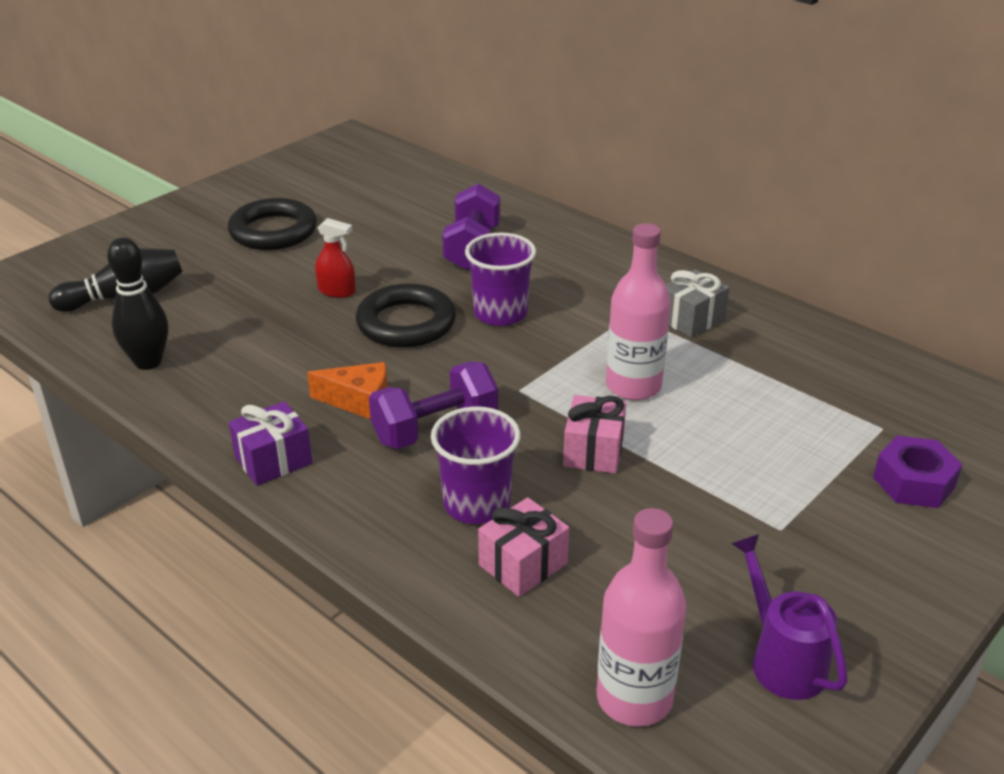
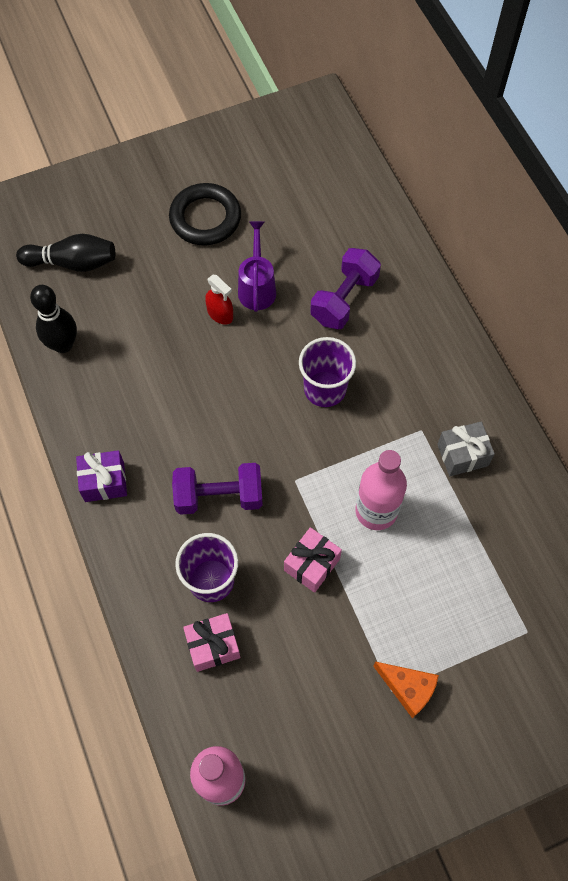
camera: 25 degrees right, 30 degrees up
orange cheese [307,362,387,419] -> orange cheese moved to [373,661,439,718]
black ring [356,283,456,348] -> none
purple watering can [731,534,848,700] -> purple watering can moved to [238,221,276,312]
purple nut [873,435,962,508] -> none

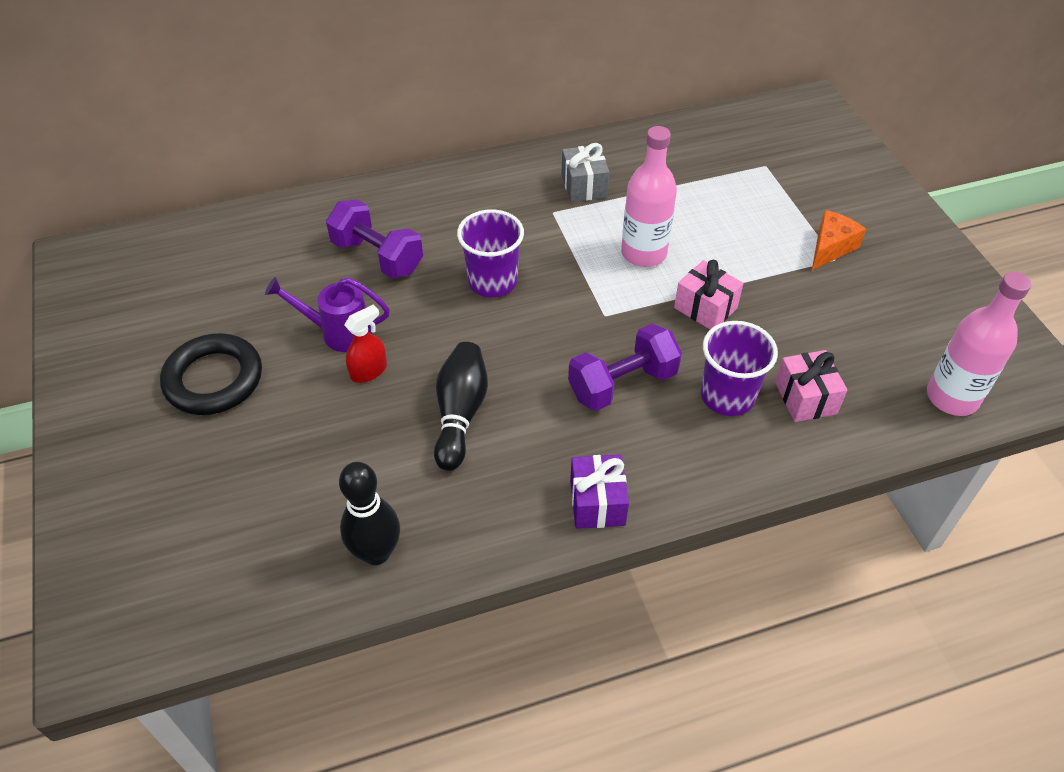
camera: 85 degrees left, 15 degrees down
black bowling pin [16,234,115,272] -> black bowling pin moved to [434,342,488,471]
purple dumbbell [172,463,263,515] -> purple dumbbell turned 60 degrees clockwise [568,323,682,411]

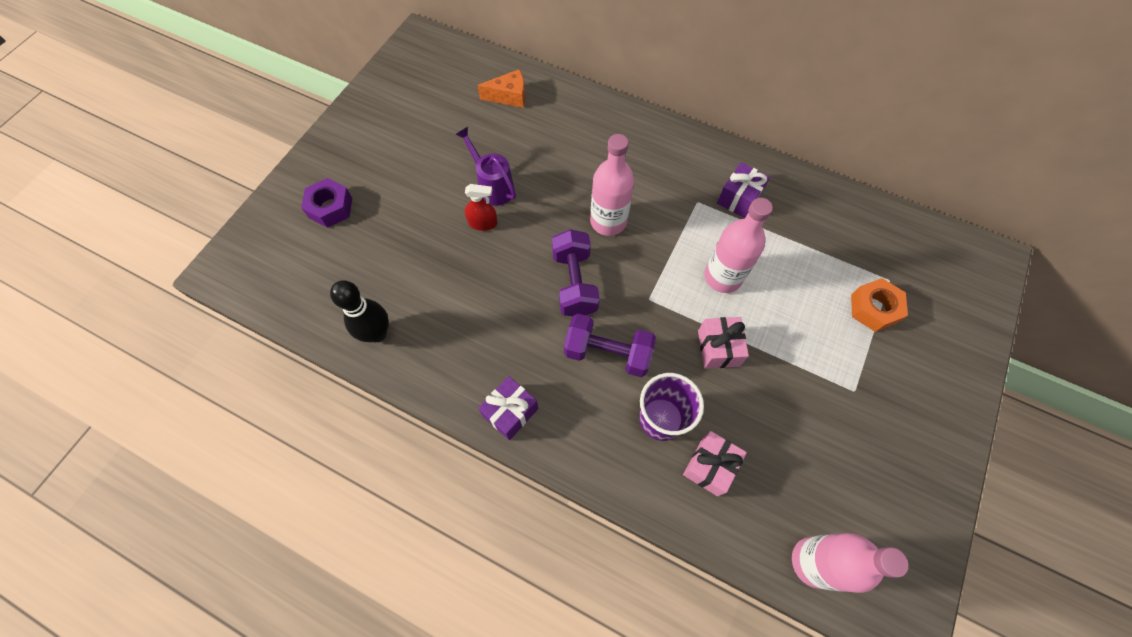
camera: 45 degrees right, 15 degrees up
black ring [160,333,262,415] -> none
purple dumbbell [326,200,423,278] -> purple dumbbell moved to [552,229,600,316]
black bowling pin [434,342,488,471] -> none
purple cup [457,209,524,298] -> pink bottle [590,134,634,236]
grey gift [561,143,609,202] -> purple gift [717,162,770,218]
orange cheese [812,210,866,270] -> orange cheese moved to [477,69,525,108]
none -> purple nut [301,178,352,228]
none -> orange nut [851,278,908,332]

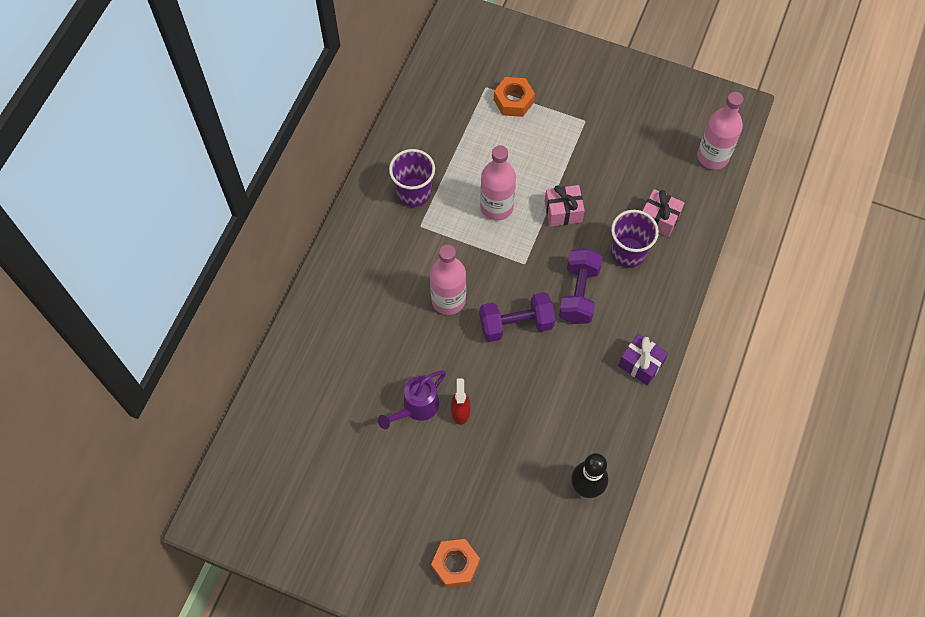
camera: 95 degrees left, 0 degrees up
purple nut [301,178,352,228] -> orange nut [431,539,480,587]
orange cheese [477,69,525,108] -> none
purple gift [717,162,770,218] -> purple cup [389,149,435,207]

